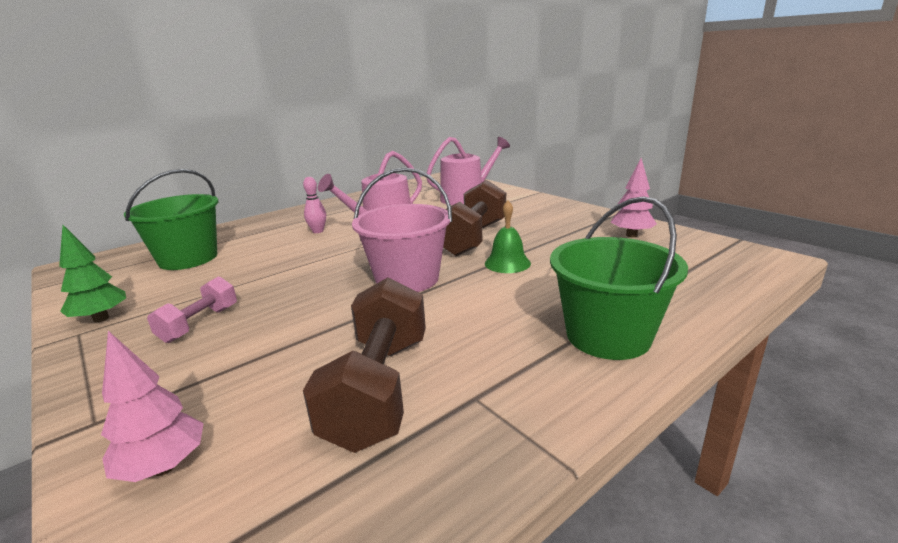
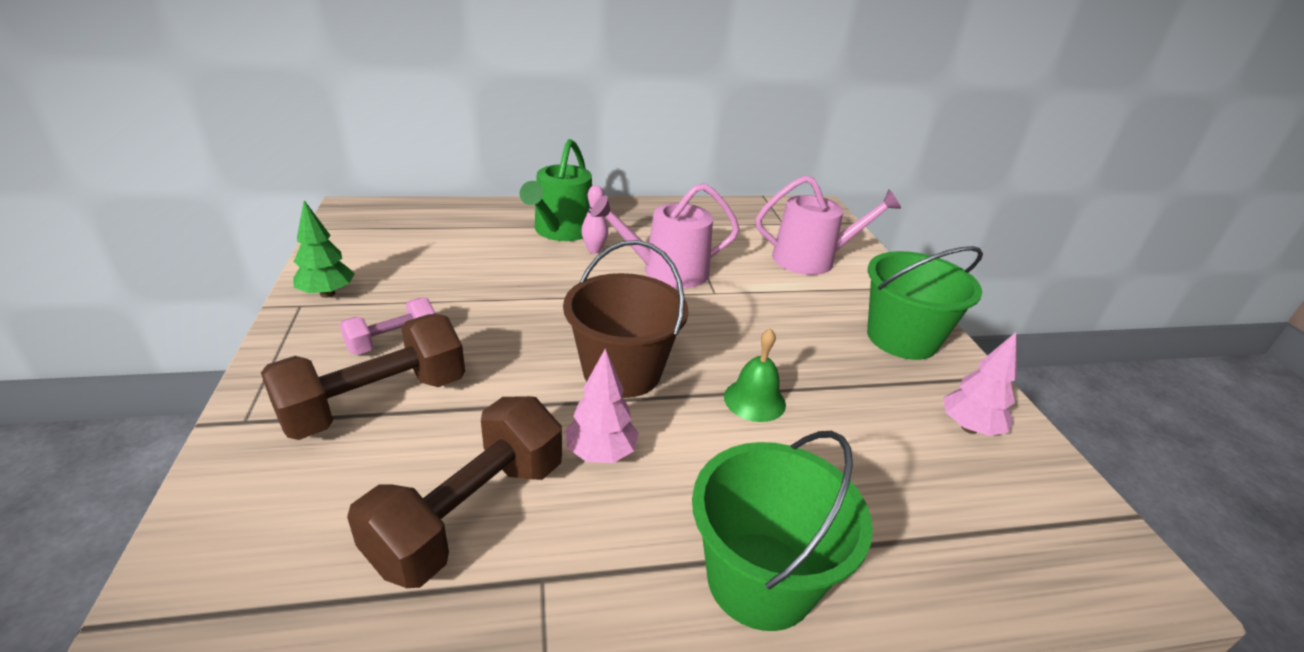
camera: 25 degrees right, 10 degrees up
pink tree [101,331,204,482] -> pink tree moved to [565,349,639,463]
green bucket [124,169,218,270] -> green bucket moved to [867,246,983,360]
pink bucket [352,167,452,292] -> brown bucket [563,240,688,398]
brown dumbbell [443,180,506,257] -> brown dumbbell moved to [261,314,465,440]
none -> green watering can [520,139,592,241]

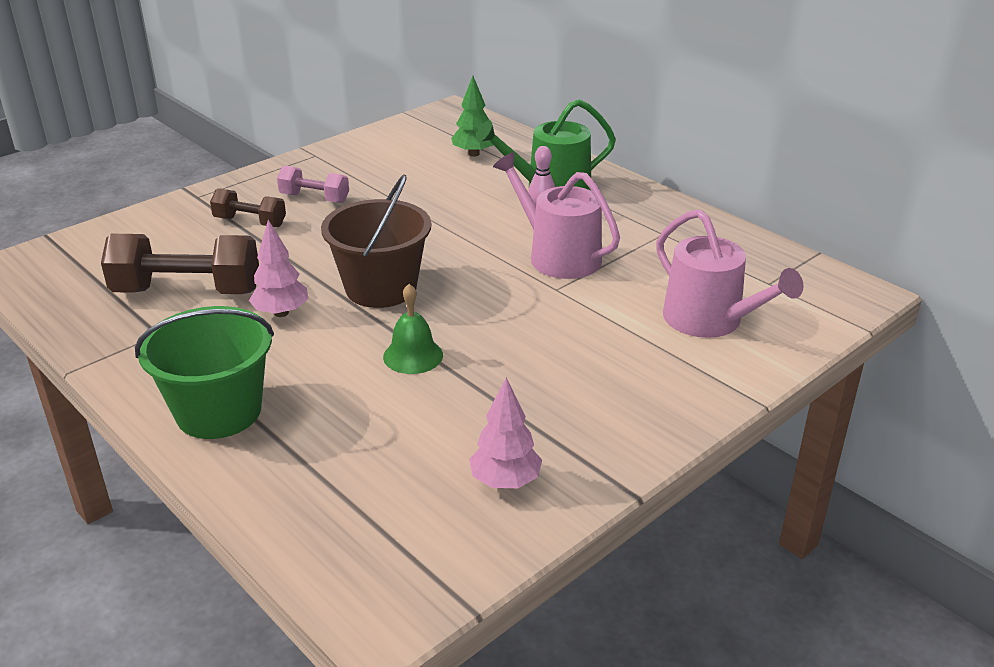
camera: 60 degrees right, 0 degrees up
brown dumbbell [261,314,465,440] -> brown dumbbell [210,188,286,227], size x0.56
green tree [293,200,355,298] -> green tree moved to [451,76,493,157]
green bucket [867,246,983,360] -> none

